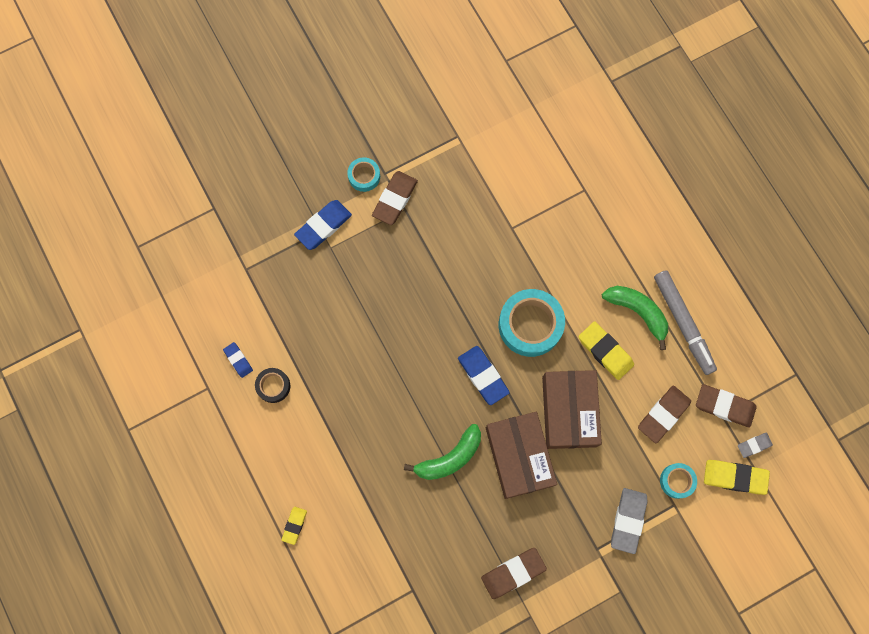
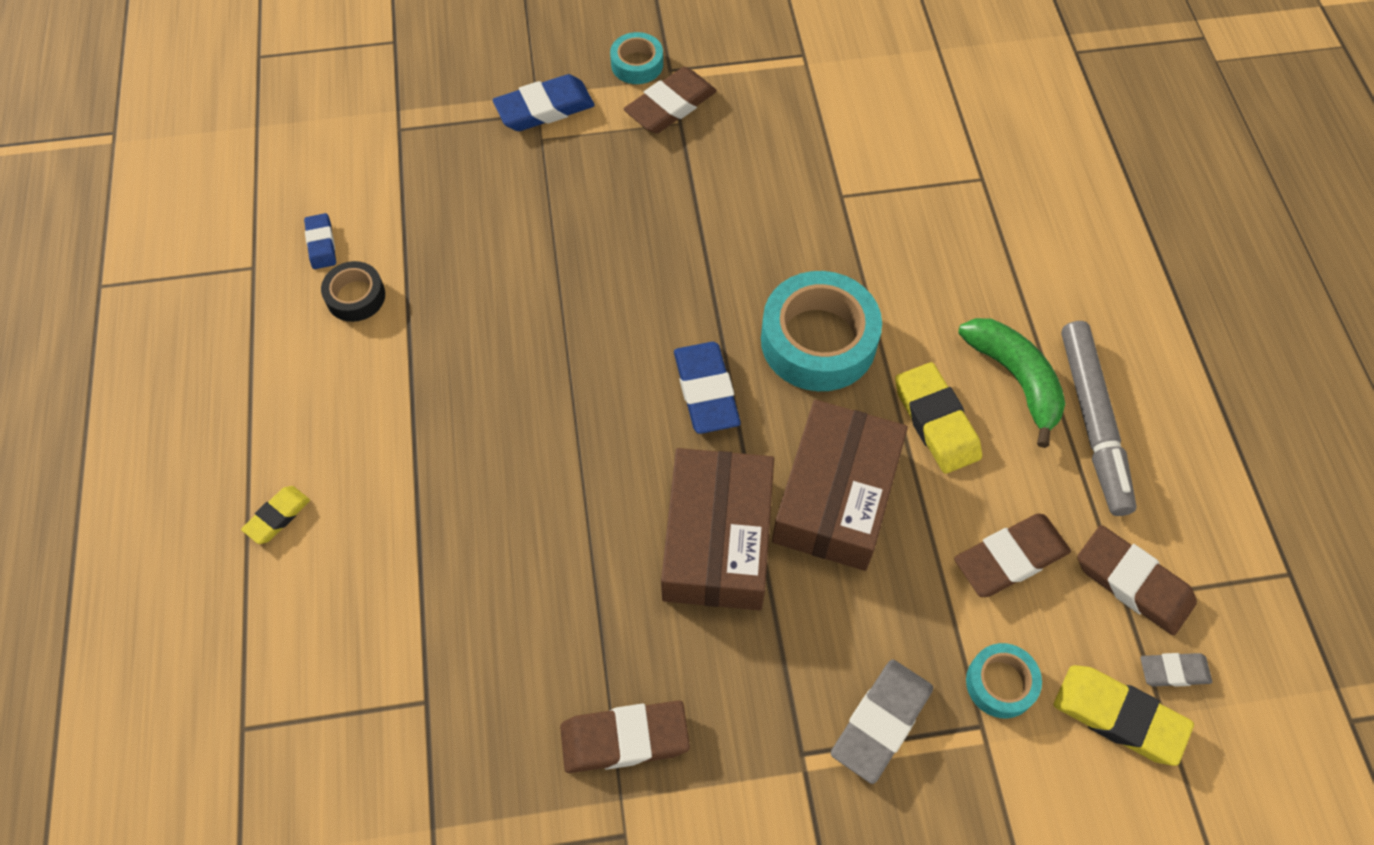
camera: 20 degrees right, 15 degrees down
green banana [404,424,481,480] -> none

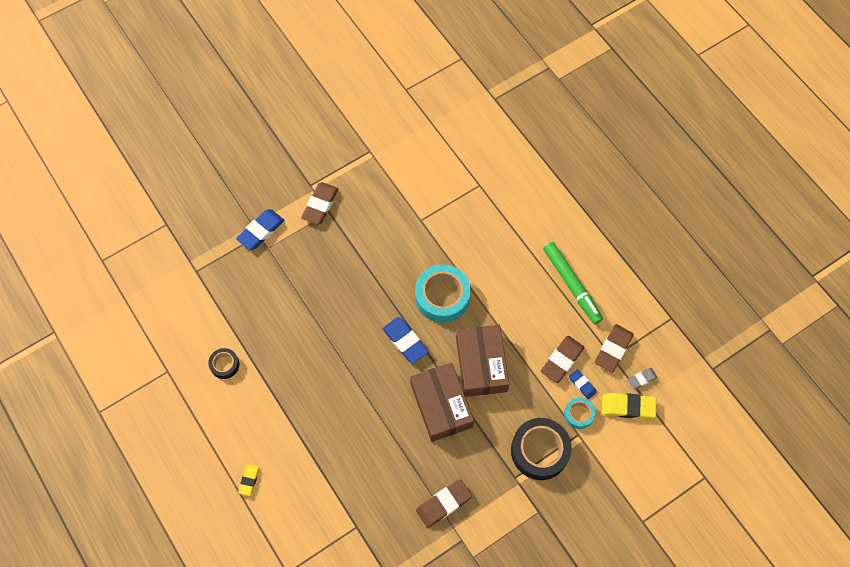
camera: 25 degrees left, 5 degrees up
blue eraser [304,213,336,269] -> blue eraser moved to [569,369,597,399]
turquoise tape [610,32,663,84] -> none
grey eraser [831,660,933,784] -> black tape [511,418,572,480]
yellow eraser [895,362,982,474] -> none
green banana [958,318,1065,448] -> none
grey marker [1061,321,1137,516] -> green marker [543,242,603,324]
brown eraser [1077,525,1197,635] -> brown eraser turned 75 degrees counterclockwise [595,324,634,373]

